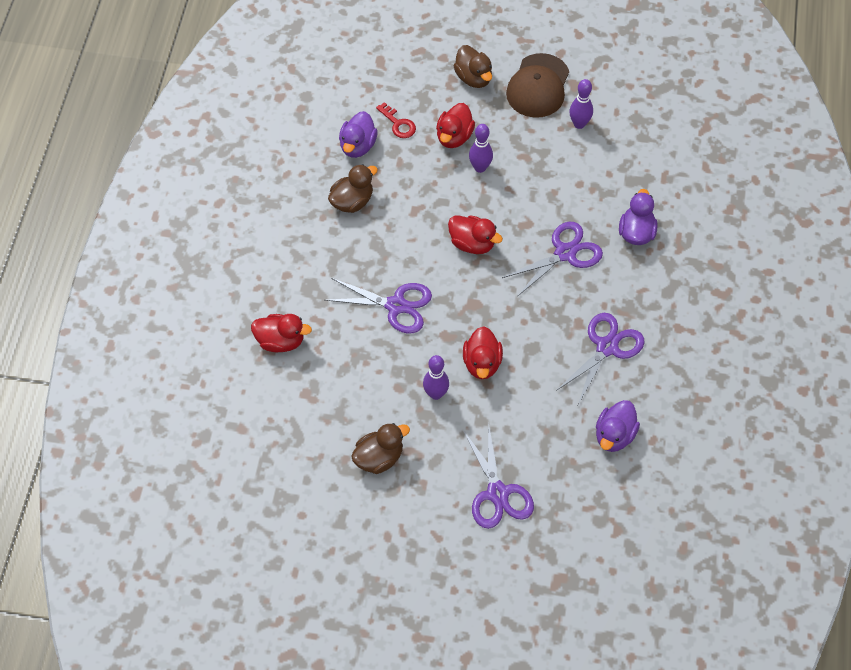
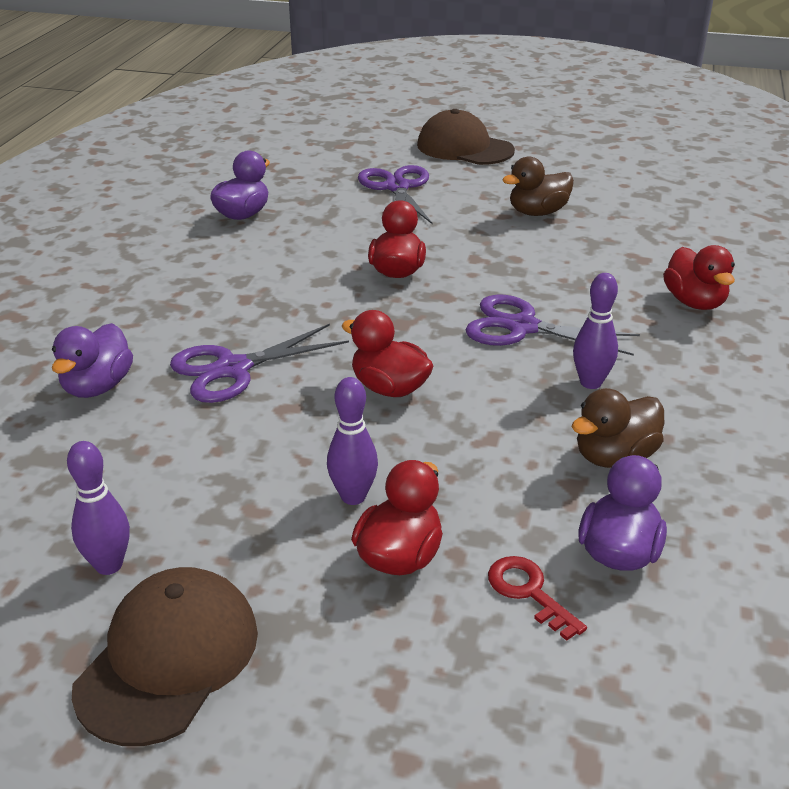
camera: 175 degrees left, 25 degrees down
red duck [251,314,312,352] -> red duck turned 120 degrees counterclockwise [663,245,735,310]
purple bowling pin [423,355,449,400] -> purple bowling pin moved to [573,273,618,389]
brown duck [453,45,492,88] -> none
purple scissors [556,313,645,404] -> none
none -> brown cap [417,109,515,165]

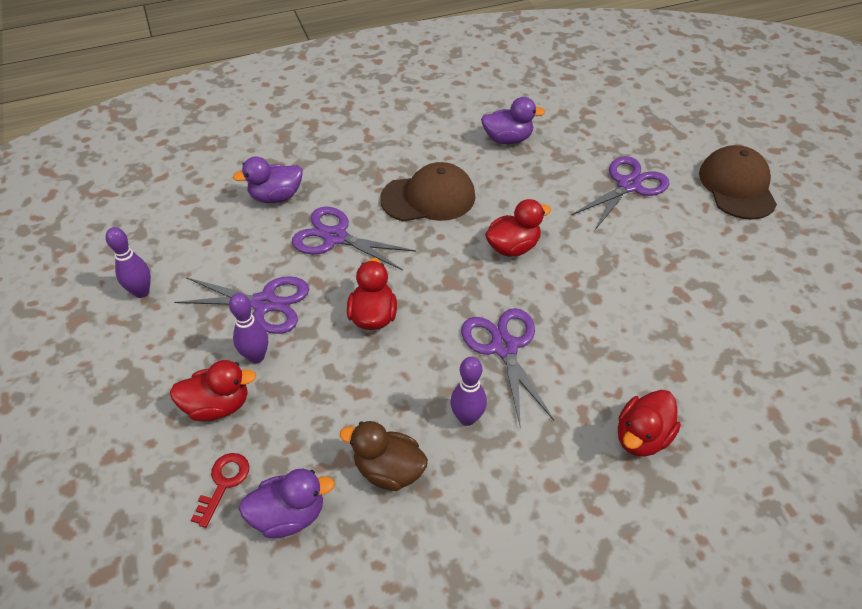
camera: 55 degrees right, 15 degrees up
brown cap [72,567,258,746] -> brown cap moved to [380,162,475,222]
brown duck [502,156,574,216] -> none
none -> purple scissors [174,276,309,334]

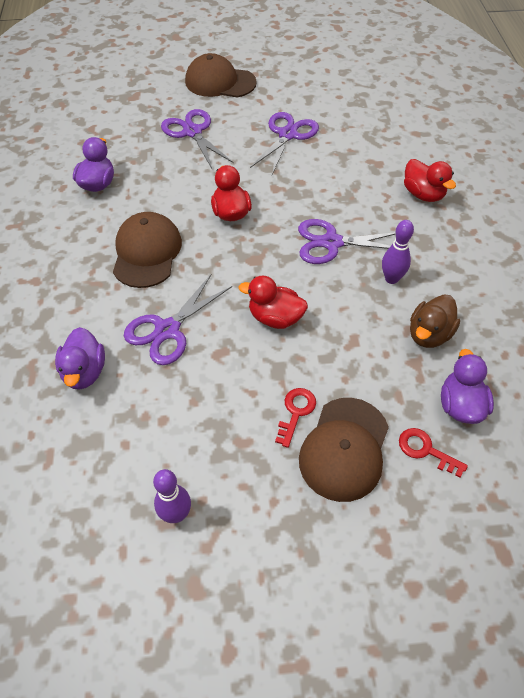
camera: 75 degrees left, 5 degrees up
red duck [170,360,256,421] -> brown cap [299,398,389,502]
purple scissors [174,276,309,334] -> purple scissors moved to [250,112,319,175]
purple bowling pin [229,293,268,363] -> red key [275,388,316,448]

